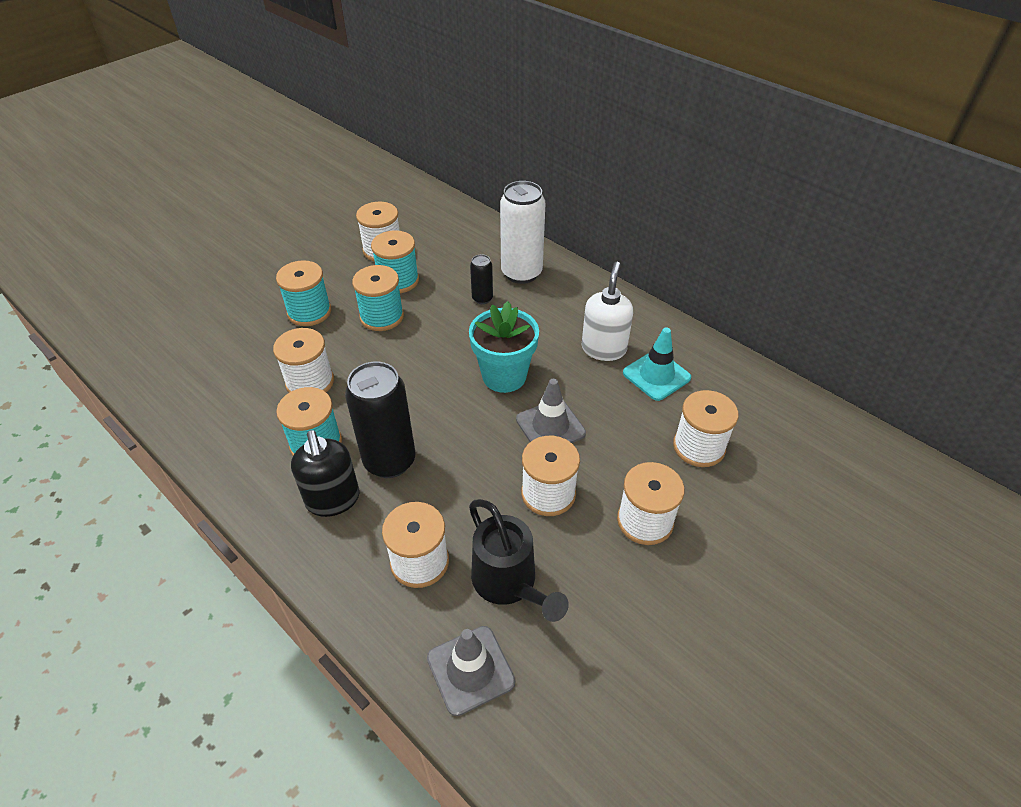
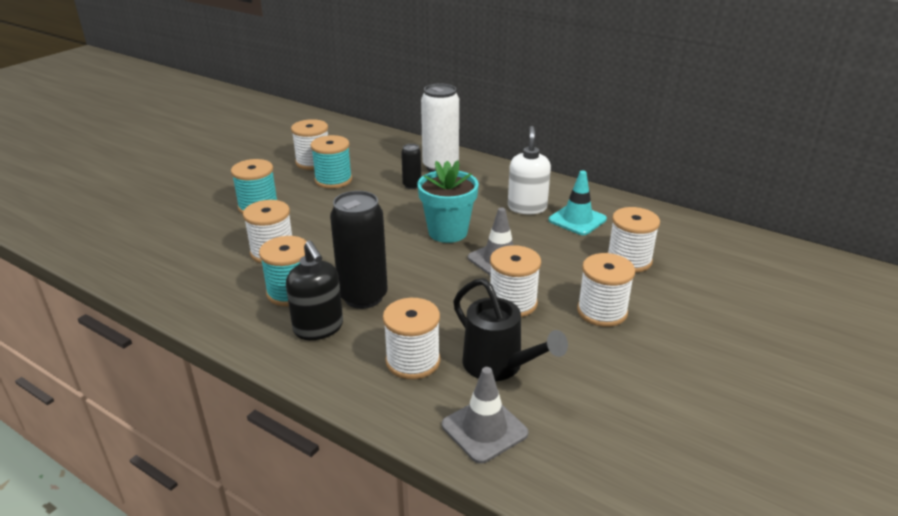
camera: 10 degrees left, 15 degrees down
turquoise spool [352,265,404,331] -> none

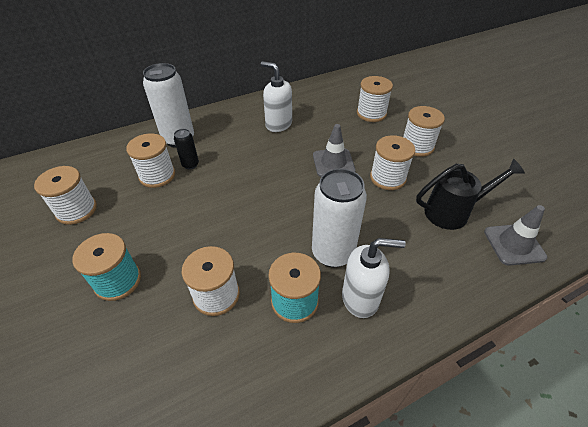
camera: 60 degrees left, 15 degrees up
black soap dispenser [286,241,343,340] -> white soap dispenser [342,238,406,318]
turquoise spool [311,135,352,189] -> none
black can [330,191,388,309] -> white can [312,169,367,267]
white spool [383,298,440,379] -> white spool moved to [126,133,175,188]
turquoise flower pot [417,160,479,243] -> none
turquoise traffic cone [549,171,607,235] -> none

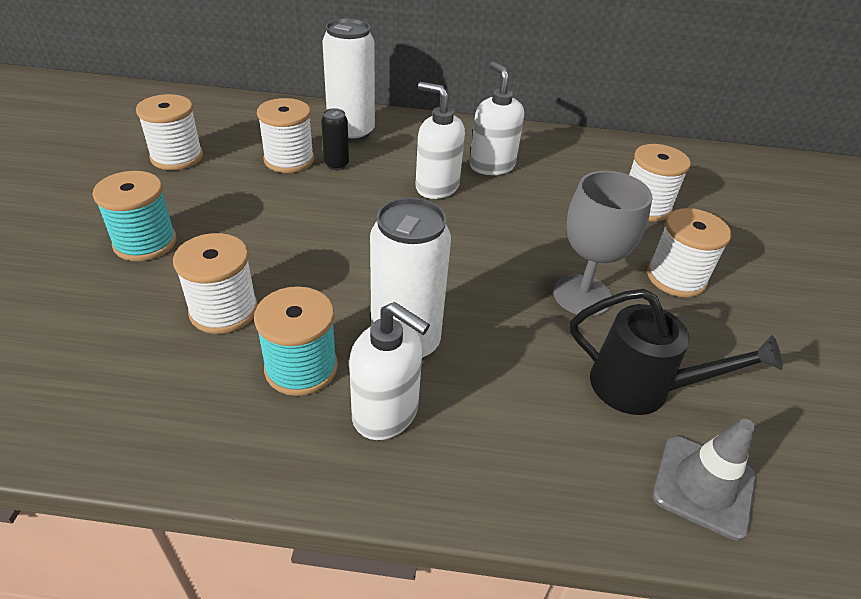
camera: 30 degrees right, 5 degrees down
grey traffic cone [313,124,356,177] -> none
white spool [370,135,415,190] -> grey goblet [553,171,652,317]
none -> white soap dispenser [416,82,465,199]

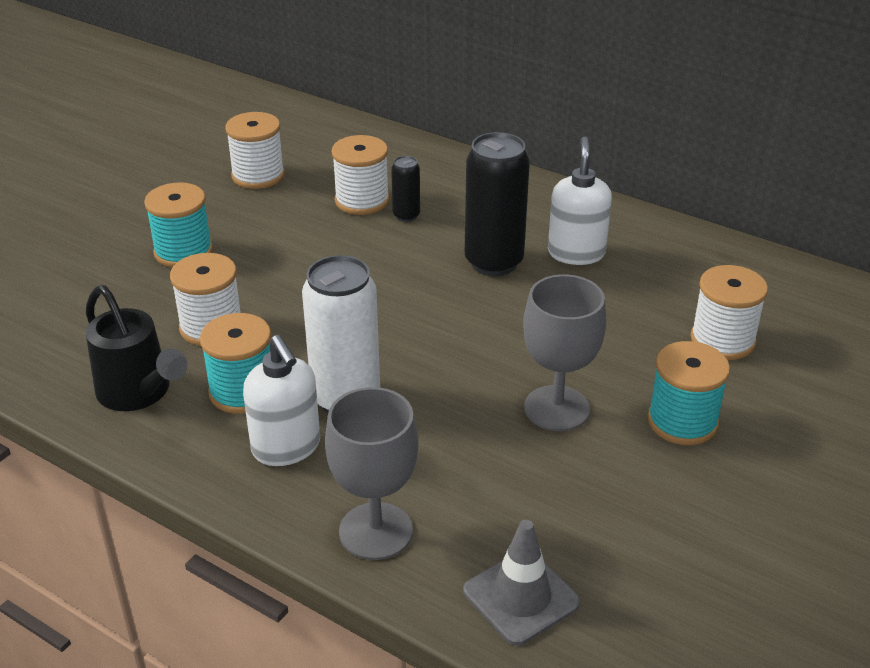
camera: 30 degrees right, 5 degrees down
white can [322,18,375,142] -> none
white soap dispenser [416,82,465,199] -> black can [465,132,530,276]
black watering can [570,289,783,415] -> black watering can moved to [86,285,187,411]
white spool [647,208,731,297] -> turquoise spool [647,341,730,445]
none -> grey goblet [325,387,419,560]

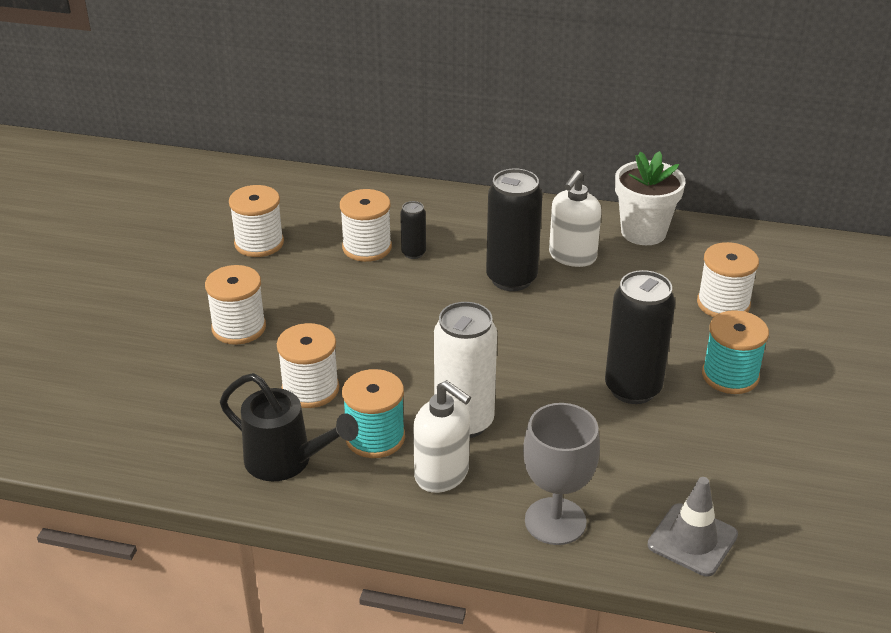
camera: 20 degrees left, 0 degrees up
turquoise spool [144,182,213,267] -> white spool [205,265,266,345]
grey goblet [523,275,606,431] -> black can [605,270,675,404]
white soap dispenser [548,137,612,265] -> white soap dispenser turned 135 degrees counterclockwise [549,170,601,267]
none -> white flower pot [615,151,686,245]

